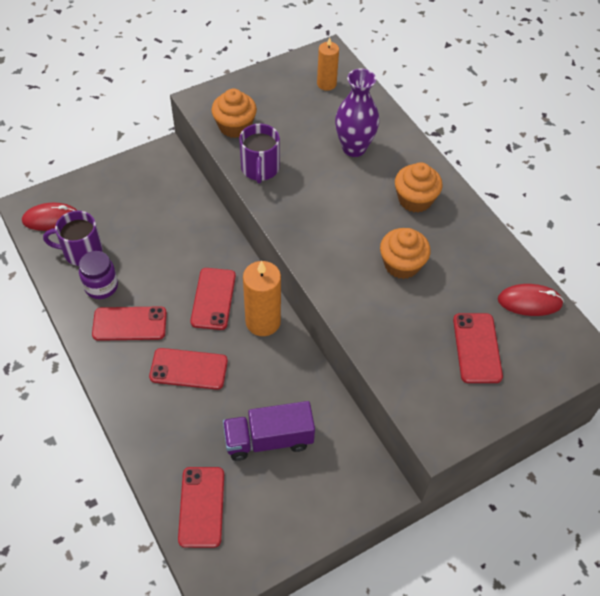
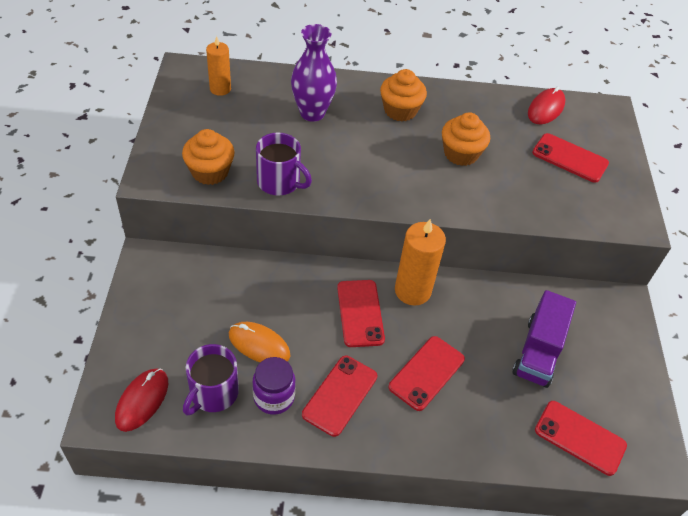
camera: 60 degrees left, 5 degrees down
red phone [190,268,236,330] -> red phone turned 45 degrees clockwise [337,280,385,347]
none -> orange mouse [229,322,290,362]

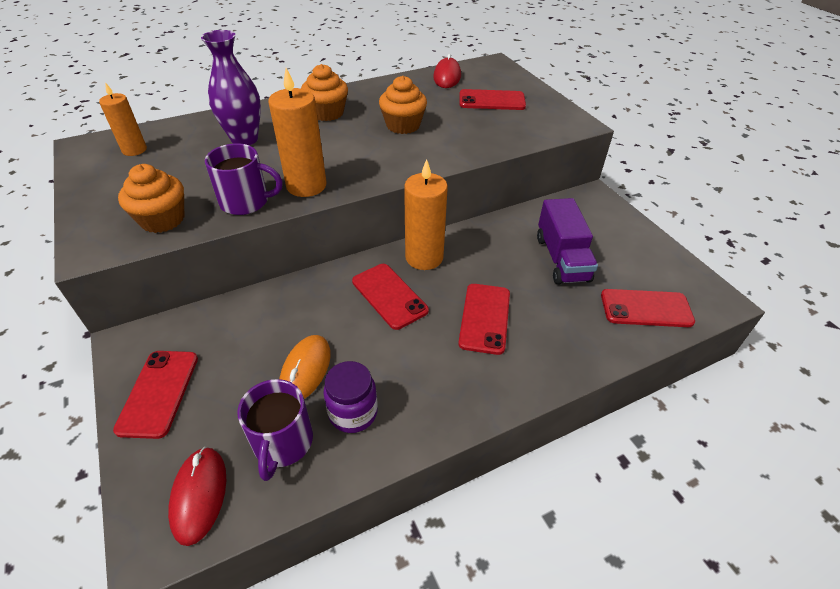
camera: 25 degrees left, 5 degrees down
orange mouse [229,322,290,362] -> orange mouse turned 75 degrees counterclockwise [279,335,331,399]
red phone [302,356,377,437] -> red phone moved to [113,351,198,439]
none -> orange candle [268,68,327,197]

